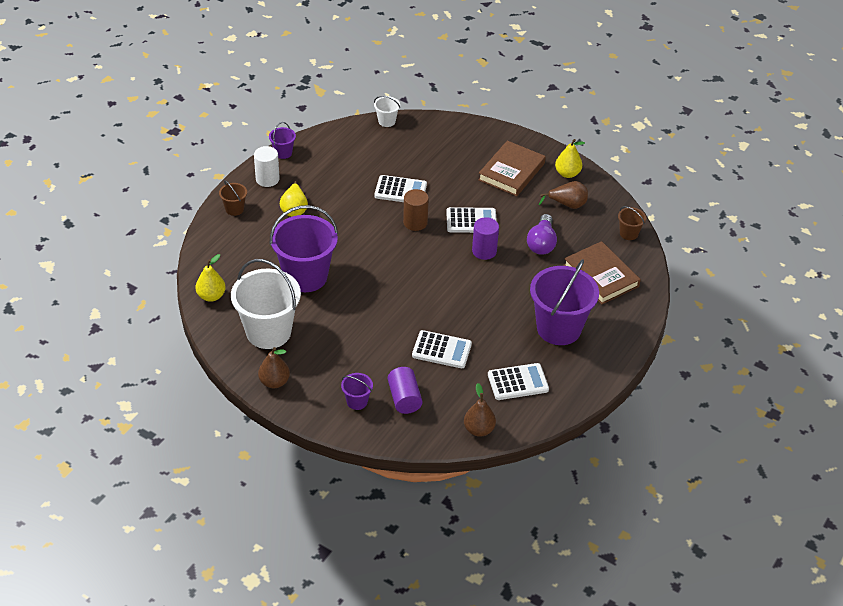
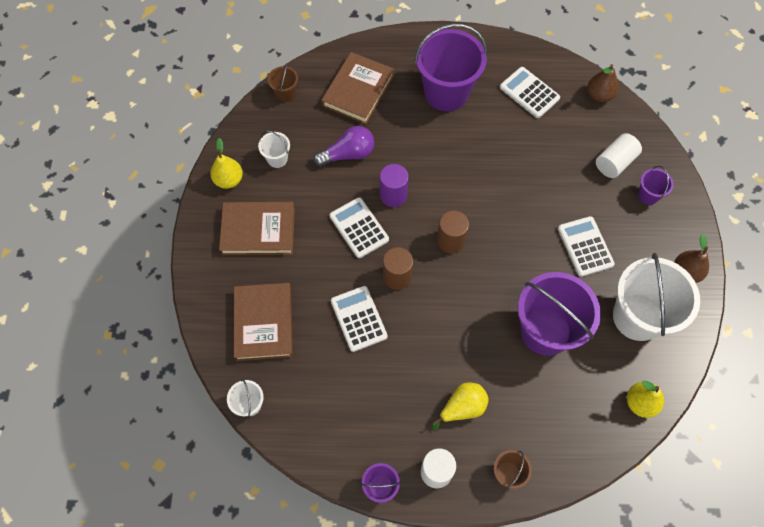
camera: 120 degrees left, 20 degrees up
purple cylinder [388,367,422,414] -> white cylinder [596,133,642,178]
white calculator [412,330,472,368] -> white calculator moved to [558,216,615,277]
brown pear [539,181,588,209] -> white bucket [258,131,290,168]
none -> brown book [234,283,293,361]
none -> brown cylinder [437,211,469,253]

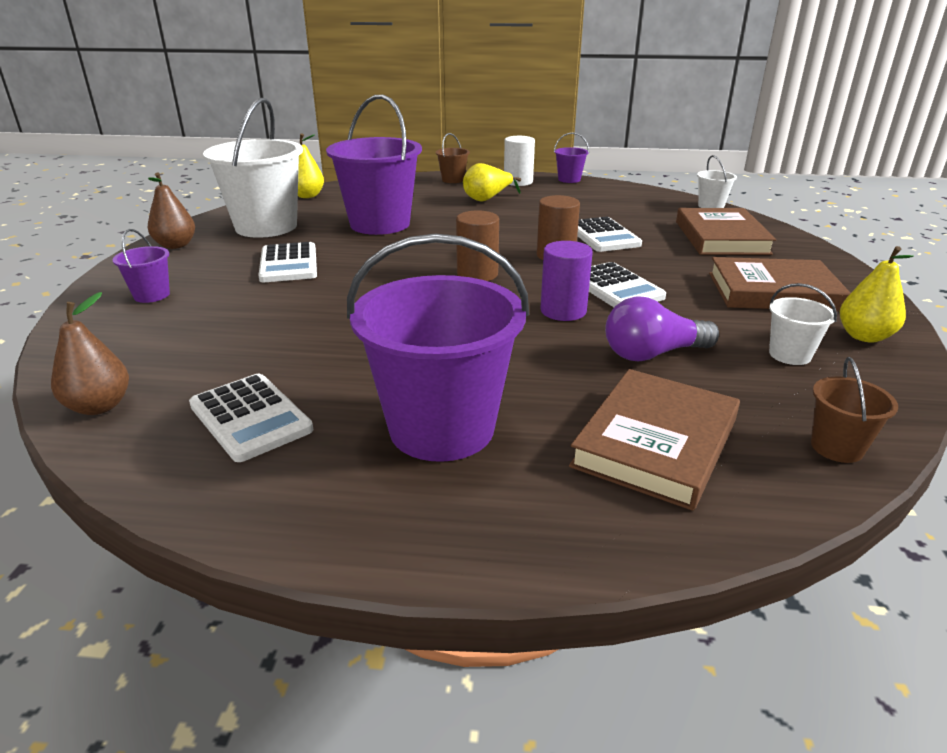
camera: 175 degrees left, 35 degrees down
white cylinder [596,133,642,178] -> none

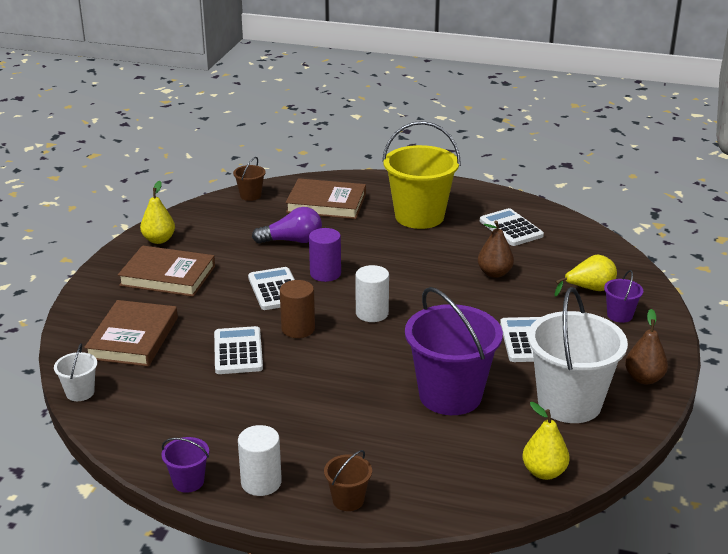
camera: 170 degrees left, 0 degrees up
brown pear [51,292,129,415] -> brown pear moved to [478,221,514,278]
purple bucket [347,233,529,462] -> yellow bucket [382,121,461,229]
brown cylinder [456,210,499,281] -> white cylinder [356,265,389,322]
yellow pear [463,163,521,202] -> yellow pear moved to [555,254,617,297]
brown book [569,369,740,511] -> brown book turned 60 degrees clockwise [286,178,366,219]
white bucket [769,283,837,365] -> none

